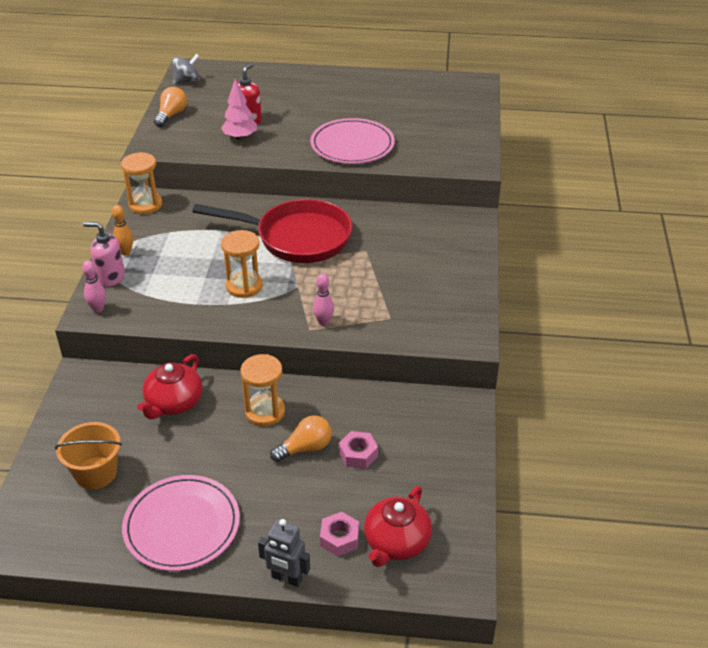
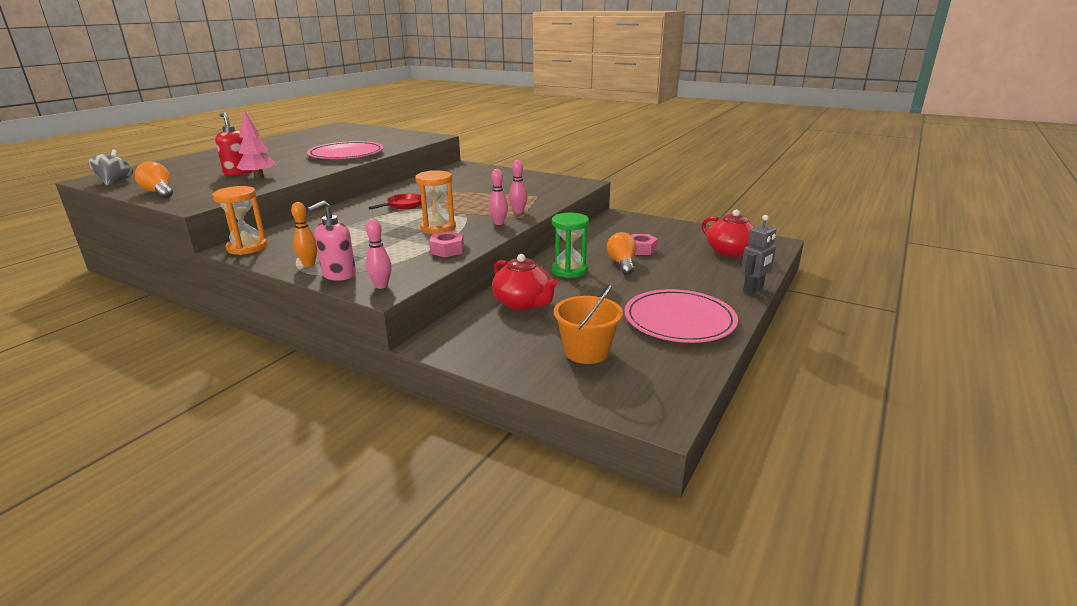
camera: 65 degrees left, 15 degrees down
red pan [192,199,353,263] -> red pan [368,193,422,210], size x0.43
orange hourglass [240,354,285,426] -> green hourglass [552,213,589,278]
pink nut [320,512,359,557] -> pink nut moved to [429,231,464,257]
none -> pink bowling pin [489,169,508,225]

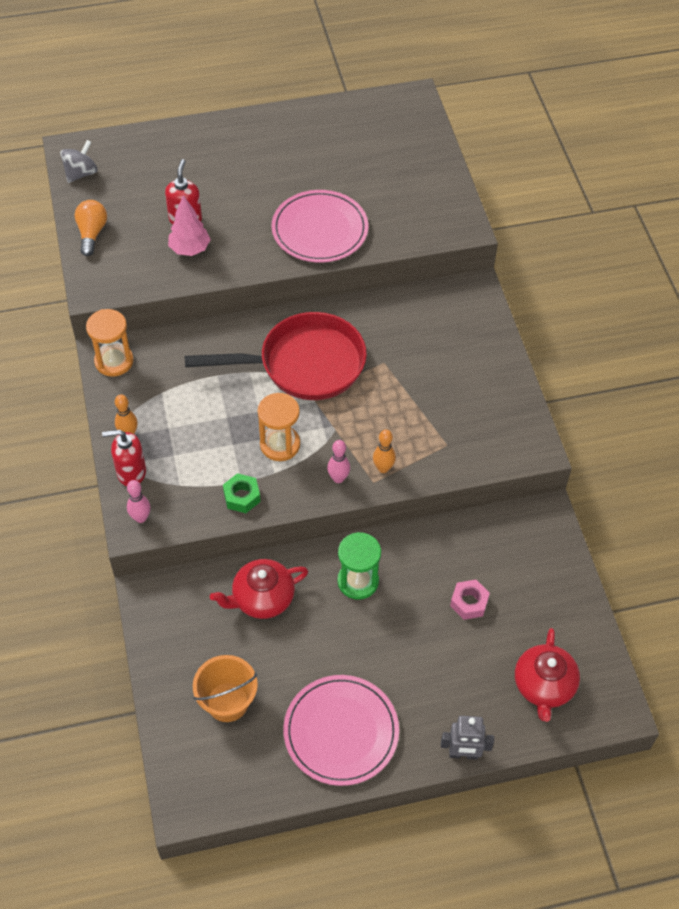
camera: 45 degrees right, 30 degrees up
pink soap dispenser [307,201,356,281] -> red soap dispenser [102,429,146,486]
red pan [368,193,422,210] -> red pan [185,312,367,400], size x2.32
pink nut [429,231,464,257] -> green nut [223,473,261,513]
red teapot [492,254,558,310] -> red teapot turned 60 degrees clockwise [210,559,308,619]
pink bowling pin [509,160,528,214] -> orange bowling pin [373,430,396,473]
orange light bulb [607,232,637,275] -> none

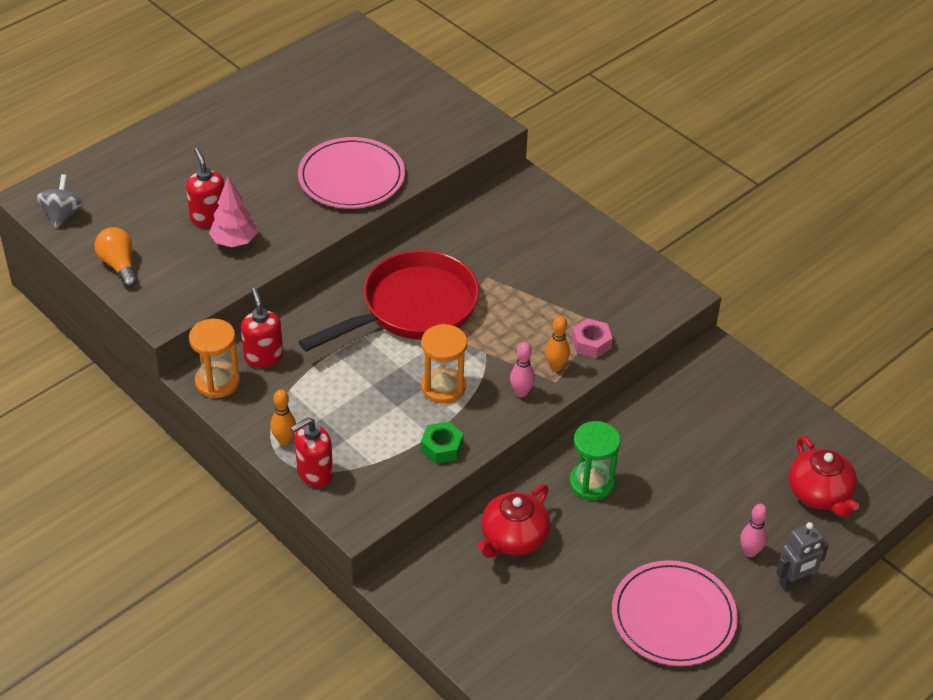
camera: 30 degrees left, 10 degrees down
pink bowling pin [127,480,151,523] -> pink bowling pin moved to [740,504,768,557]
orange bucket [193,655,258,722] -> none
pink nut [450,580,490,620] -> pink nut moved to [572,318,612,358]
none -> red soap dispenser [241,288,283,368]

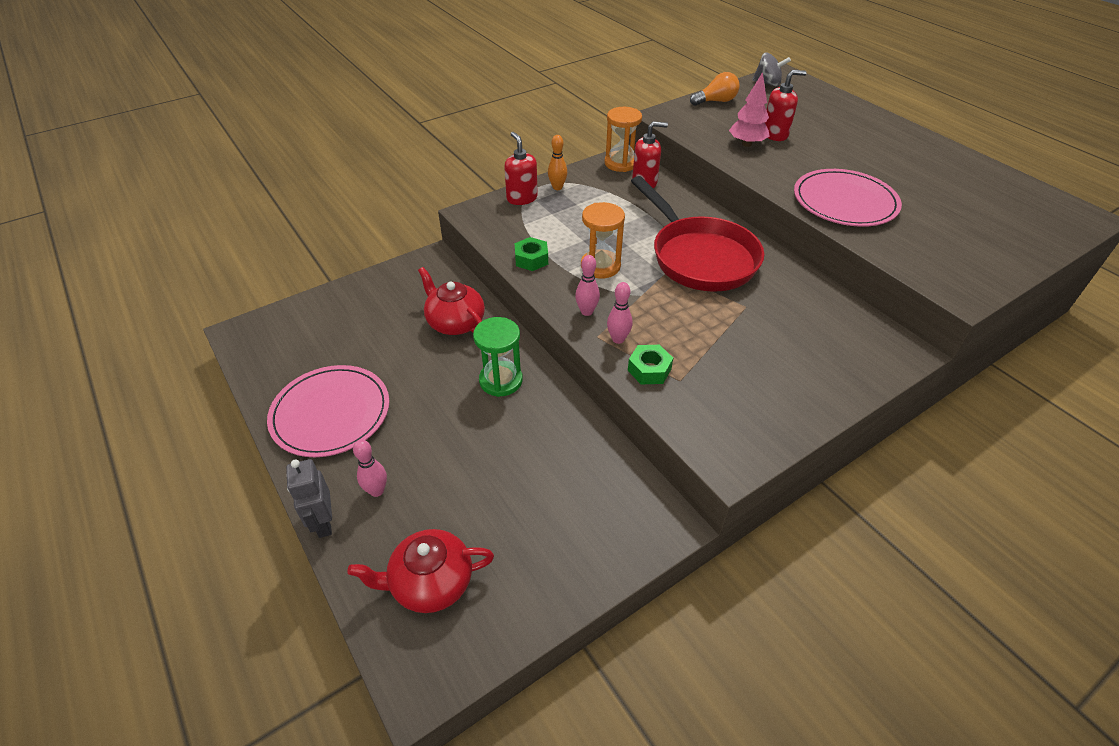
camera: 100 degrees right, 0 degrees up
orange bowling pin [545,316,570,371] -> pink bowling pin [607,282,633,344]
pink nut [572,318,612,358] -> green nut [628,345,673,384]

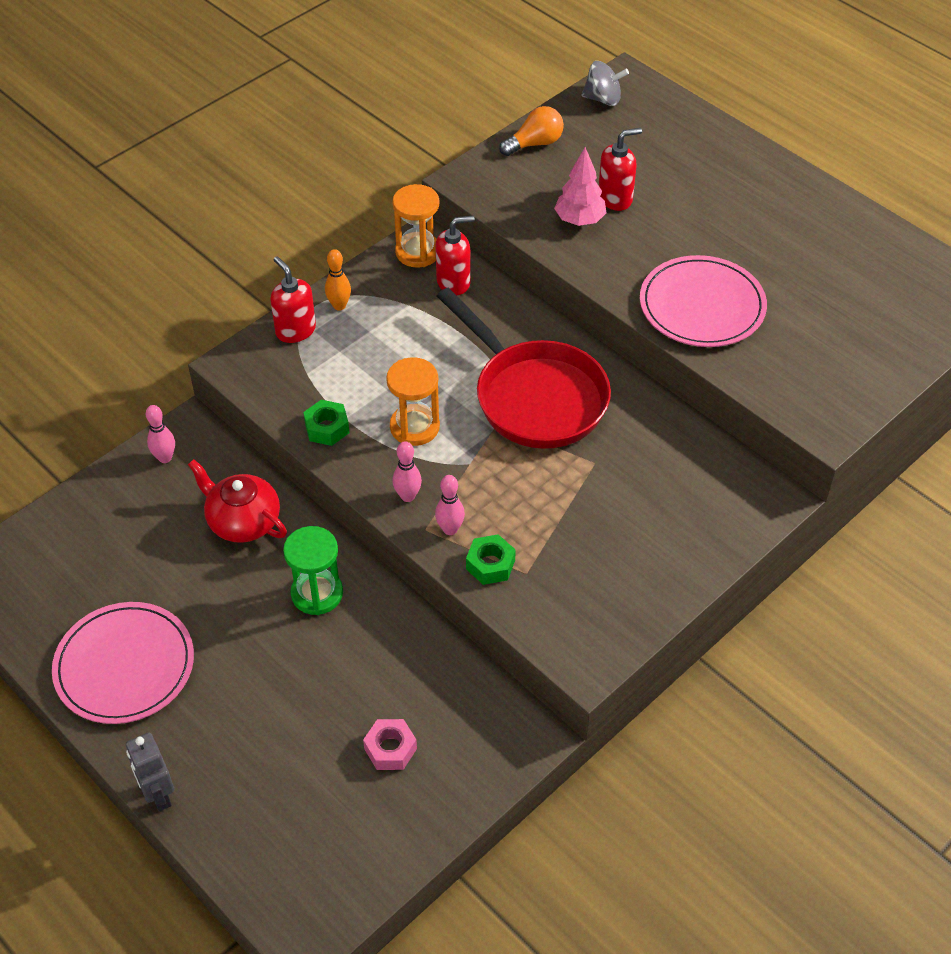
camera: 10 degrees left, 5 degrees up
red teapot [347,529,494,613] -> none
pink bowling pin [353,439,387,497] -> pink bowling pin moved to [146,405,175,463]
none -> pink nut [363,719,417,770]

